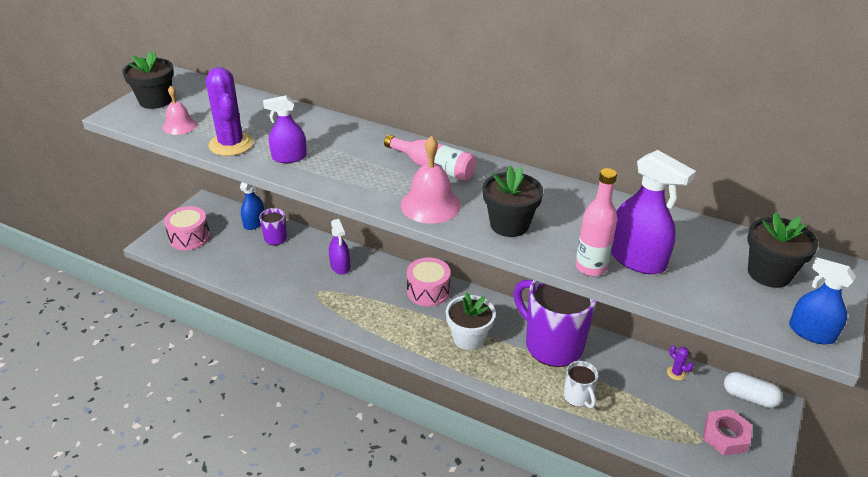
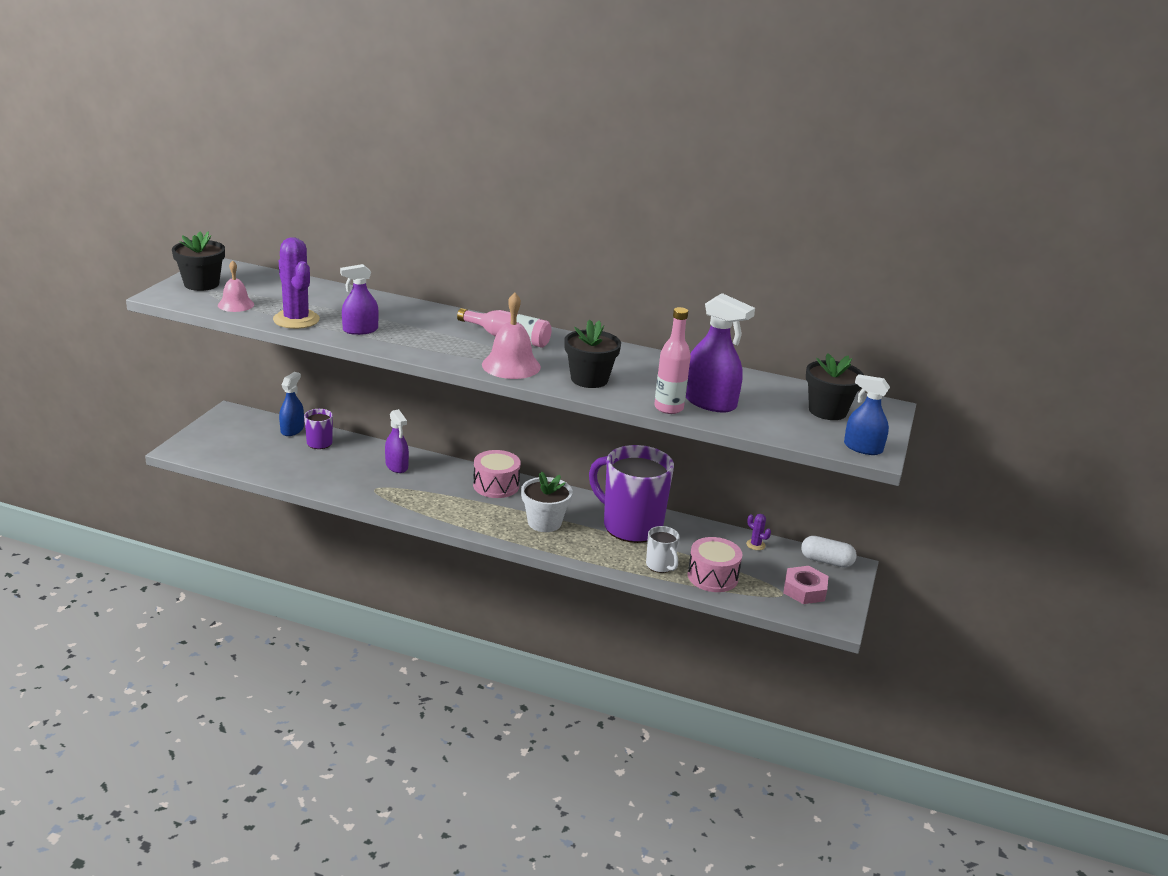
camera: 10 degrees left, 10 degrees down
pink drum [164,206,210,250] -> pink drum moved to [688,537,742,592]

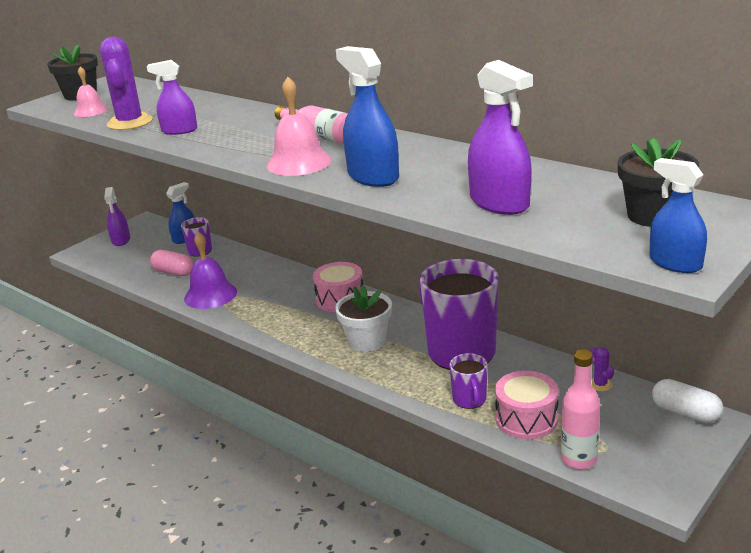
camera: 25 degrees right, 0 degrees up
purple spray bottle [385,409,409,473] -> purple spray bottle moved to [104,187,130,246]
black flower pot [564,319,621,388] -> blue spray bottle [336,46,399,187]
white mug [646,526,680,573] -> purple mug [449,353,487,409]
pink bottle [654,307,691,414] -> pink bottle moved to [561,349,600,469]
pink nut [783,566,828,604] -> none
none -> pink capsule [150,250,194,276]
none -> purple bell [184,232,237,309]

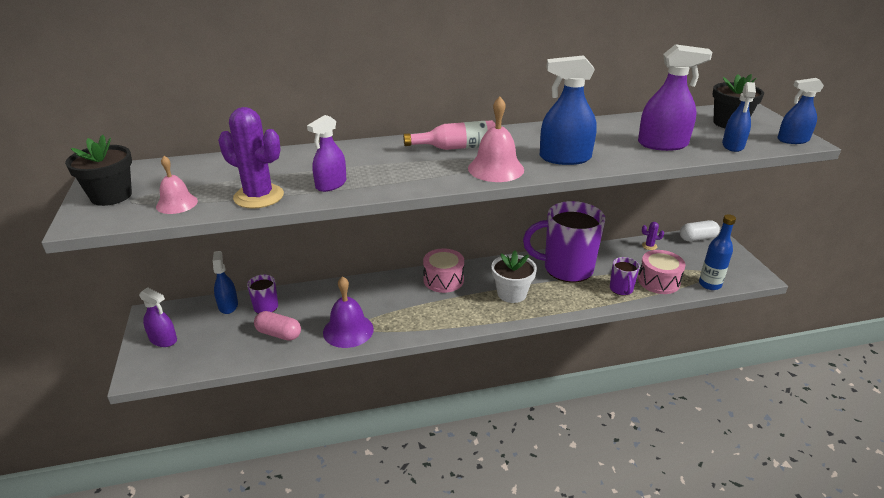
camera: 55 degrees left, 5 degrees up
pink capsule [150,250,194,276] -> pink capsule turned 45 degrees clockwise [254,311,301,341]
purple mug [449,353,487,409] -> purple mug turned 60 degrees clockwise [610,257,640,296]
pink bottle [561,349,600,469] -> blue bottle [699,214,736,290]
none -> blue spray bottle [722,82,756,152]

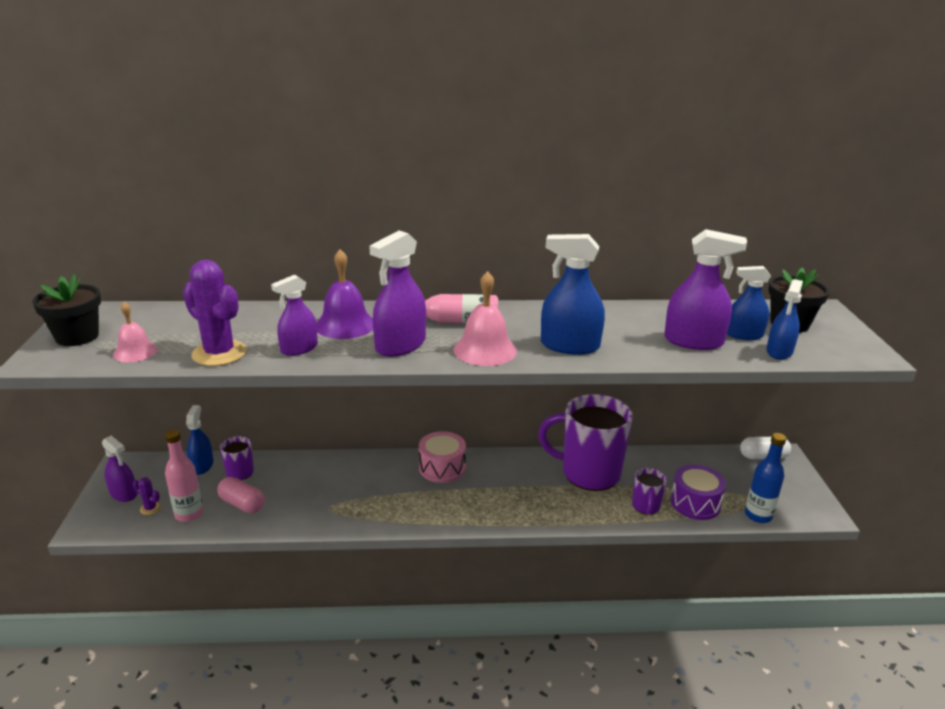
camera: 10 degrees right, 5 degrees down
purple bell [323,276,374,348] -> purple bell moved to [316,249,373,339]
white flower pot [491,251,537,303] -> none
pink drum [638,250,685,294] -> purple drum [670,464,726,520]
purple cactus [642,222,664,250] -> purple cactus moved to [133,477,161,515]
blue spray bottle [778,78,824,144] -> blue spray bottle moved to [727,266,771,340]
none -> pink bottle [165,430,203,522]
none -> purple spray bottle [370,231,426,357]

